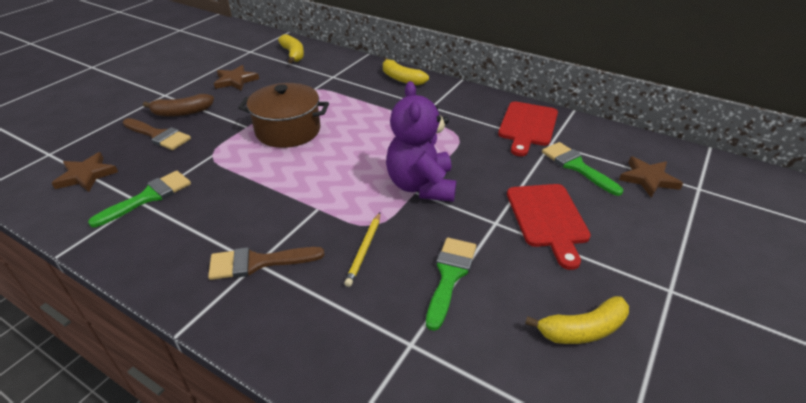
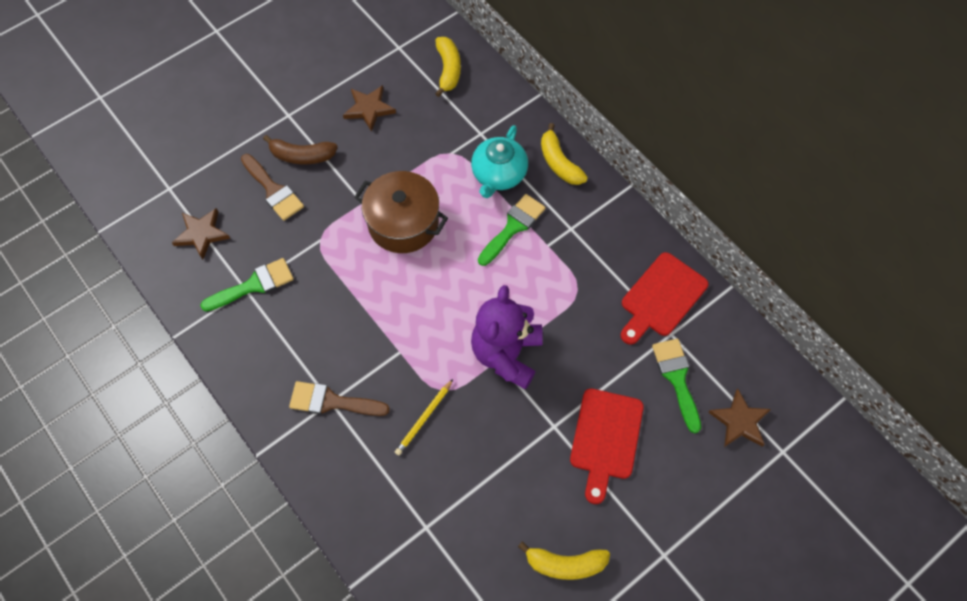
camera: 20 degrees right, 25 degrees up
green brush [426,238,476,331] -> green brush moved to [478,194,546,266]
none -> turquoise teapot [471,125,528,198]

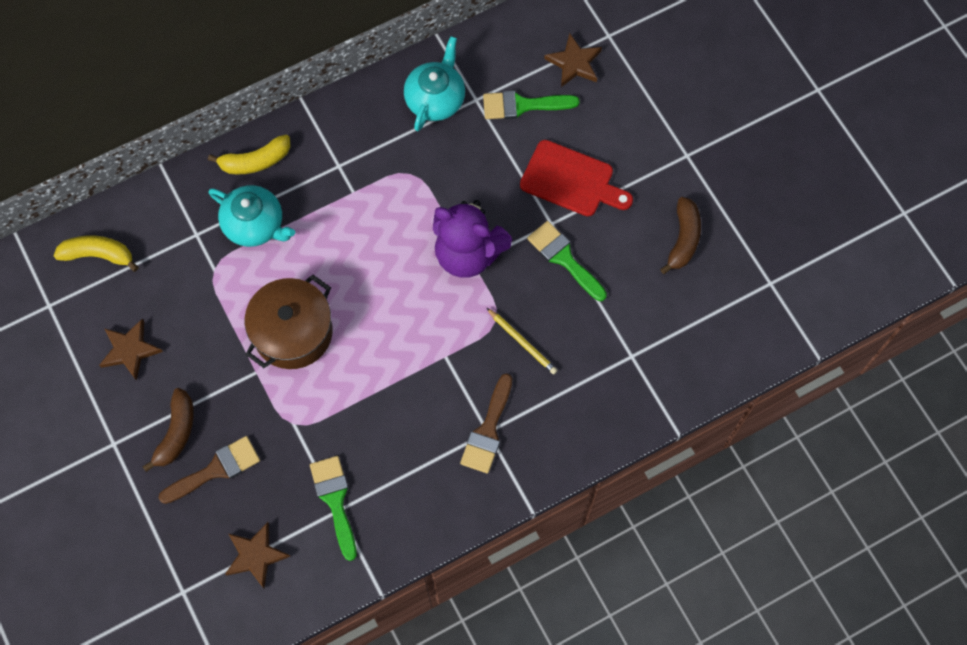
camera: 80 degrees left, 5 degrees up
green brush [478,194,546,266] -> green brush moved to [527,221,607,301]
yellow banana [518,541,610,580] -> brown banana [660,197,701,274]
red cutting board [621,252,708,345] -> turquoise teapot [404,36,465,131]

